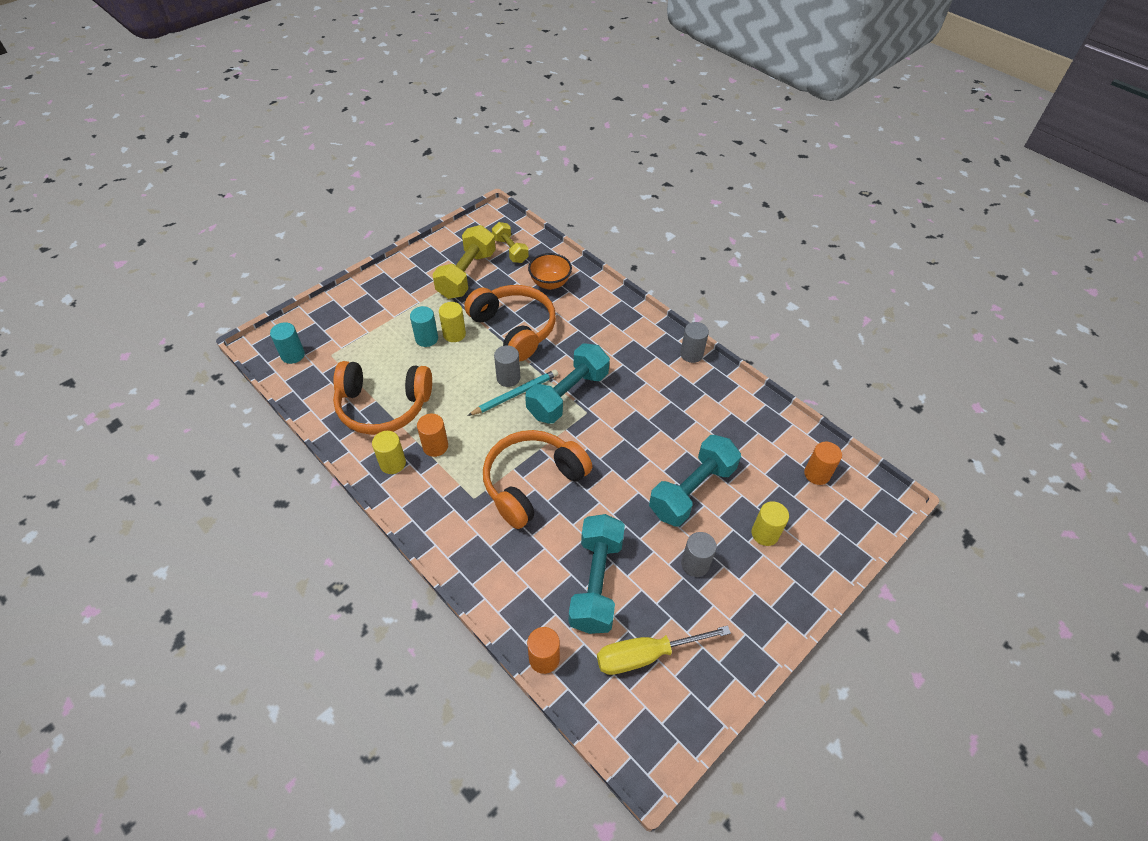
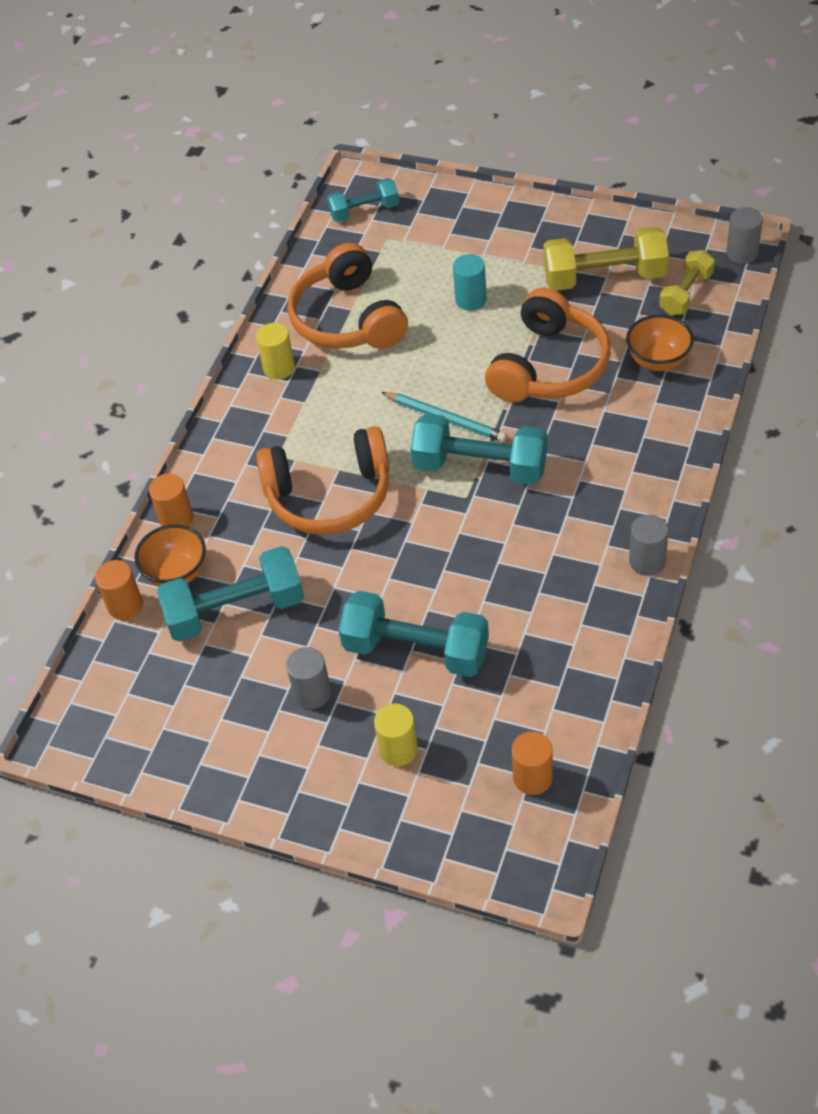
camera: 70 degrees right, 0 degrees up
turquoise cylinder [270,322,305,364] -> turquoise dumbbell [327,178,399,222]
orange cylinder [417,414,448,457] -> orange cylinder moved to [149,474,194,527]
yellow cylinder [439,302,466,342] -> none
orange headphones [483,430,592,529] -> orange headphones turned 150 degrees clockwise [256,426,389,535]
grey cylinder [494,345,520,387] -> grey cylinder moved to [726,207,763,264]
yellow screwdriver [597,625,731,675] -> none
none -> orange bowl [134,524,206,586]

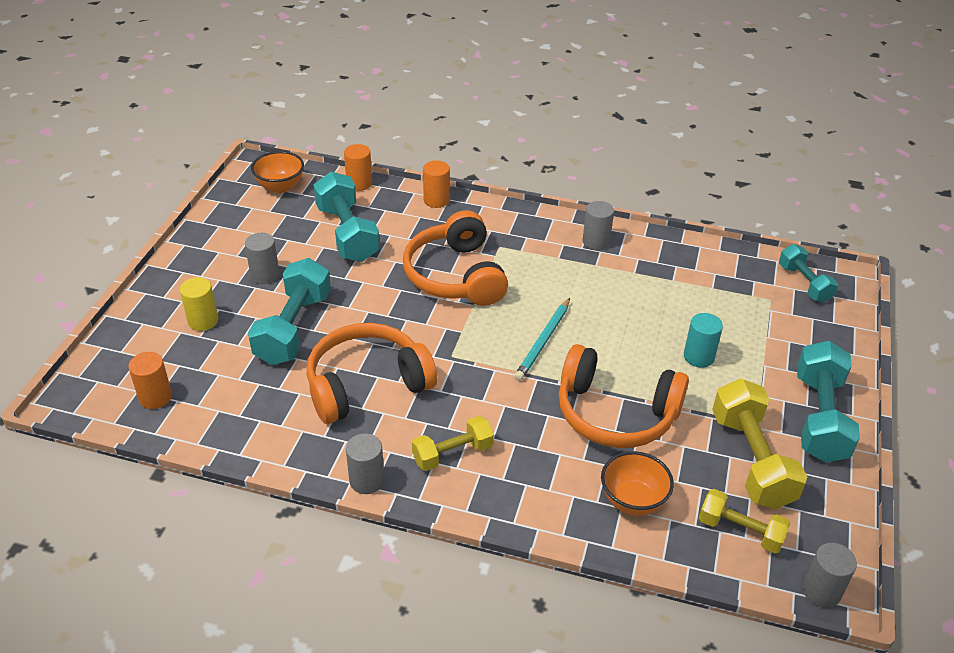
camera: 80 degrees right, 10 degrees down
orange bowl [134,524,206,586] -> orange bowl moved to [251,151,304,193]
yellow cylinder [256,323,295,380] -> grey cylinder [583,201,614,250]
orange headphones [288,243,408,349] -> orange headphones moved to [307,323,437,424]
turquoise dumbbell [410,413,547,485] -> turquoise dumbbell moved to [797,341,860,462]
none -> yellow dumbbell [412,416,494,471]

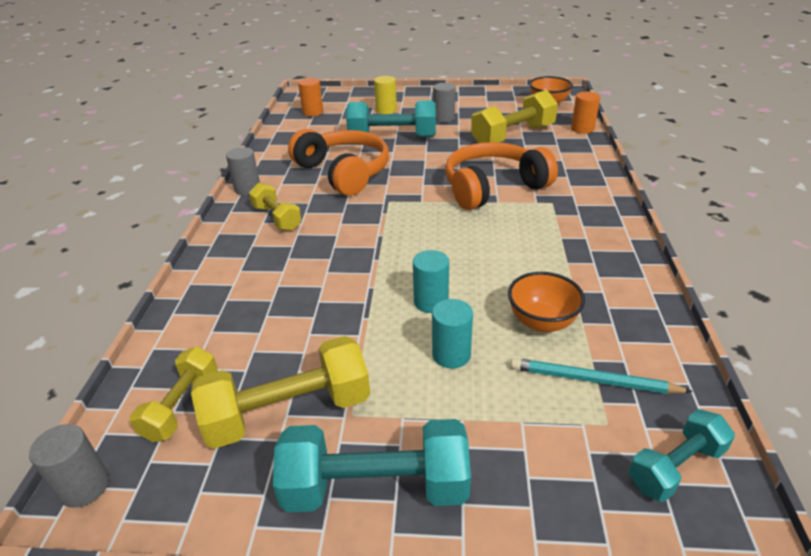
camera: 80 degrees right, 5 degrees down
turquoise dumbbell [313,171,380,262] -> yellow dumbbell [471,90,558,143]
orange cylinder [423,160,450,208] -> none
turquoise pencil [514,298,570,381] -> turquoise pencil moved to [511,358,693,394]
orange headphones [559,344,689,448] -> none
grey cylinder [583,201,614,250] -> none
orange bowl [601,451,674,516] -> orange bowl moved to [508,272,585,332]
none -> turquoise cylinder [413,250,449,313]

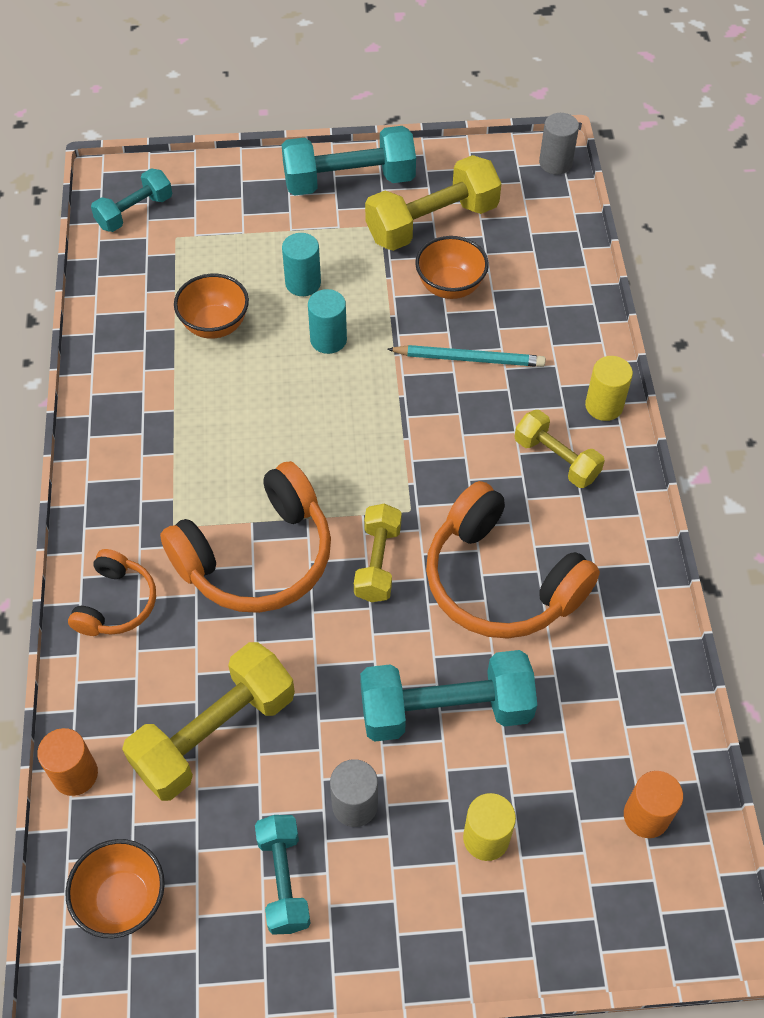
camera: 170 degrees right, 20 degrees up
yellow dumbbell [130,347,218,442] -> yellow dumbbell moved to [354,504,402,602]
grey cylinder [226,147,260,195] -> none
turquoise pencil [511,358,693,394] -> turquoise pencil moved to [387,345,546,367]
none -> orange headphones [68,549,156,636]
none -> turquoise dumbbell [255,815,311,935]
none -> orange bowl [415,236,489,299]
none -> yellow cylinder [585,356,633,421]

